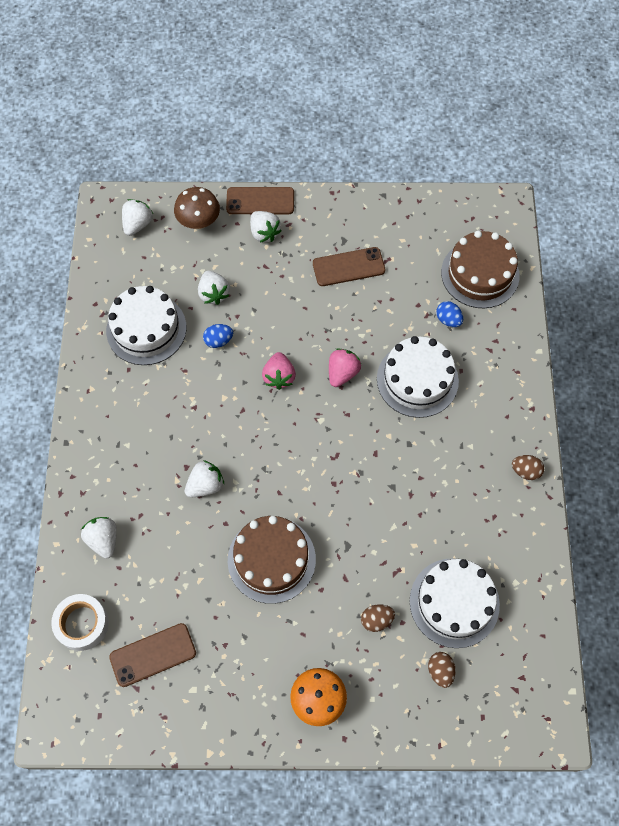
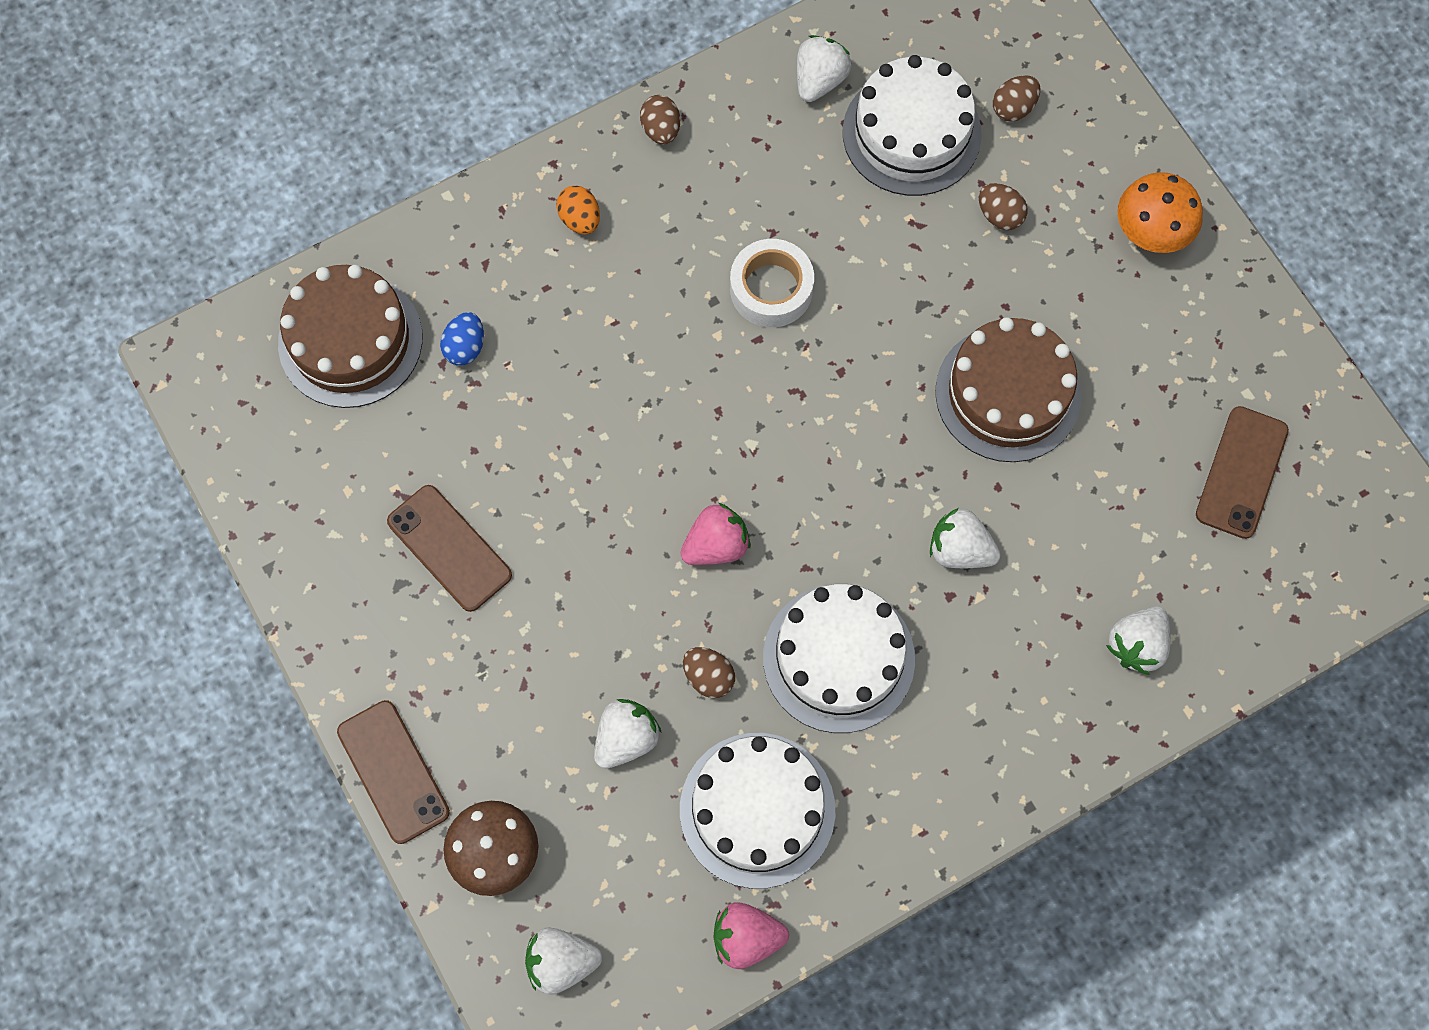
camera: 120 degrees left, 5 degrees up
white tape [51,594,109,651] -> white tape moved to [730,239,814,327]
brown phone [109,623,196,687] -> brown phone turned 75 degrees clockwise [1196,406,1289,539]
blue egg [203,324,233,348] -> brown egg [683,647,735,698]
white strawberry [250,211,282,243] -> white strawberry moved to [797,35,852,102]
pink strawberry [329,348,361,387] -> pink strawberry moved to [714,902,789,969]
white cake [377,336,459,418] -> white cake moved to [763,584,915,733]
none -> orange egg [556,186,600,235]

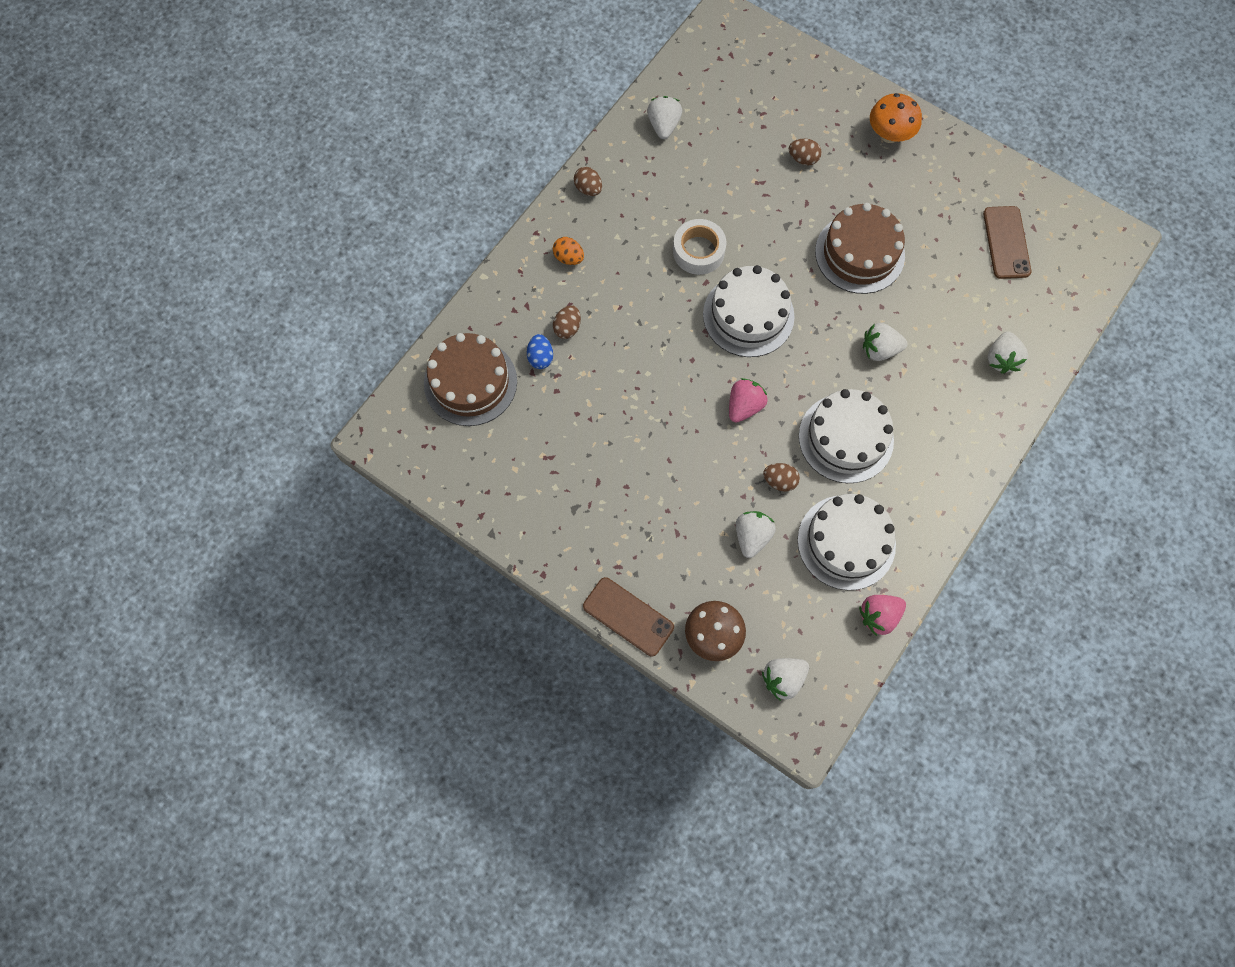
camera: 25 degrees left, 0 degrees up
brown phone [387,485,512,612] -> none
white cake [843,55,982,196] -> white cake moved to [703,265,795,357]
brown egg [993,75,1041,122] -> brown egg moved to [553,305,581,339]

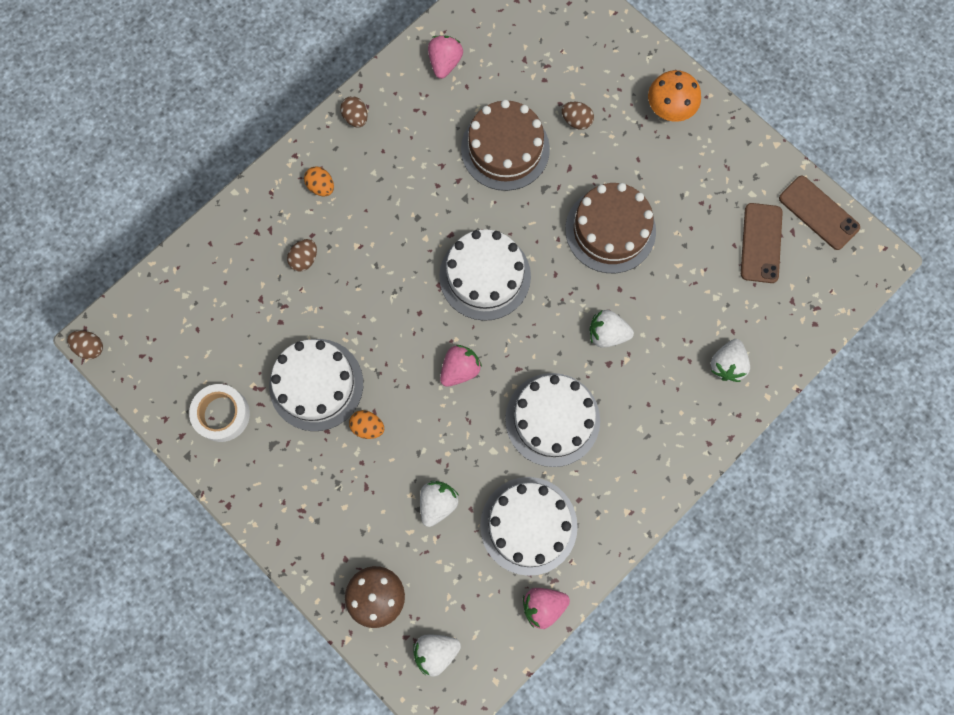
camera: 10 degrees right, 5 degrees up
brown cake [424,333,517,426] -> brown cake moved to [461,100,550,191]
blue egg [527,334,553,369] -> none
brown phone [583,577,674,656] -> brown phone moved to [779,176,860,250]
white strawberry [647,96,682,139] -> pink strawberry [428,36,463,79]
white tape [673,219,727,275] -> white tape moved to [189,384,250,442]
brown egg [763,463,800,492] -> brown egg moved to [67,331,103,359]
none -> white cake [269,339,363,431]
none -> orange egg [349,410,384,439]

